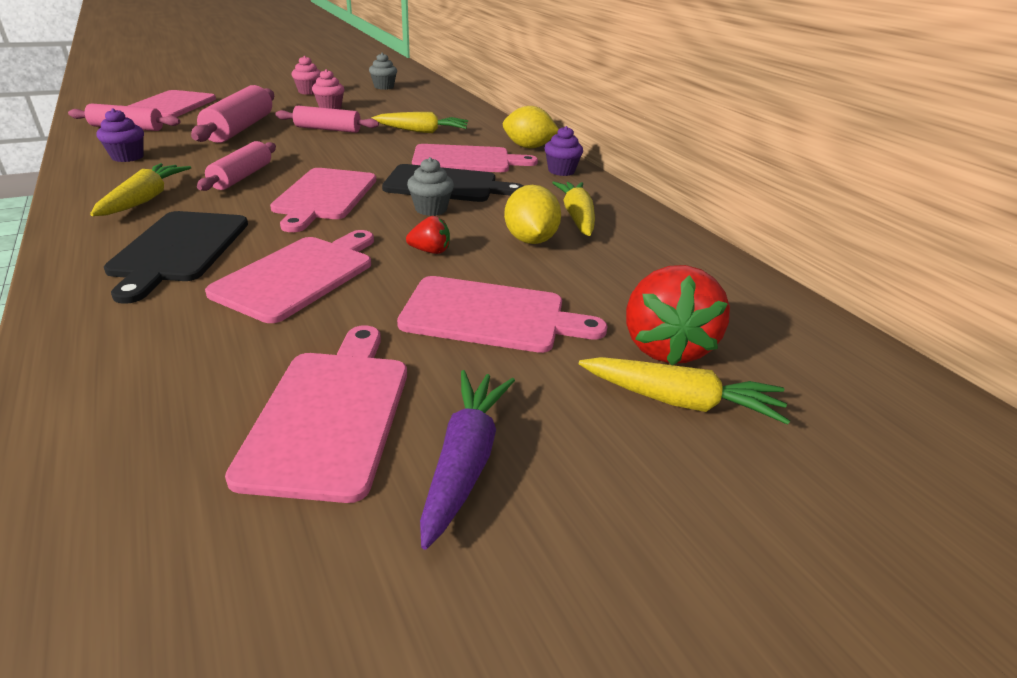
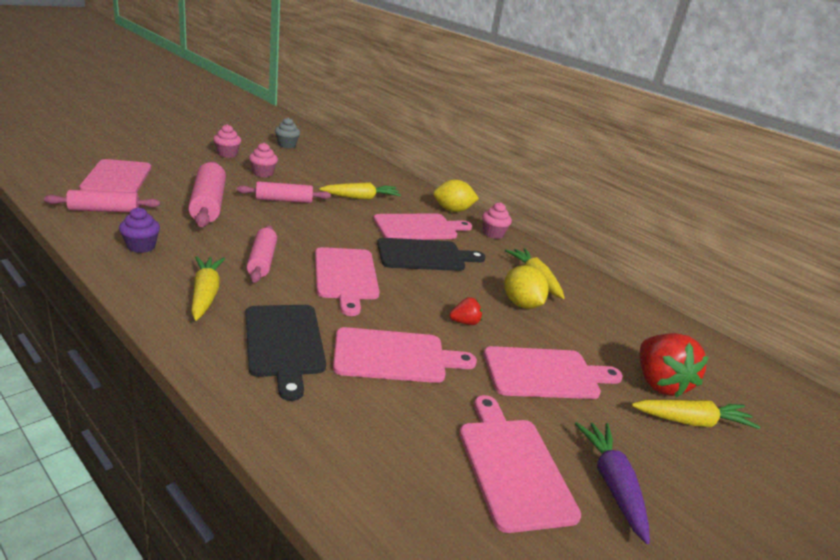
camera: 20 degrees left, 5 degrees down
pink cutting board [205,230,374,323] -> pink cutting board turned 75 degrees clockwise [333,327,477,383]
grey cupcake [407,157,454,216] -> none
purple cupcake [544,126,583,176] -> pink cupcake [482,202,512,239]

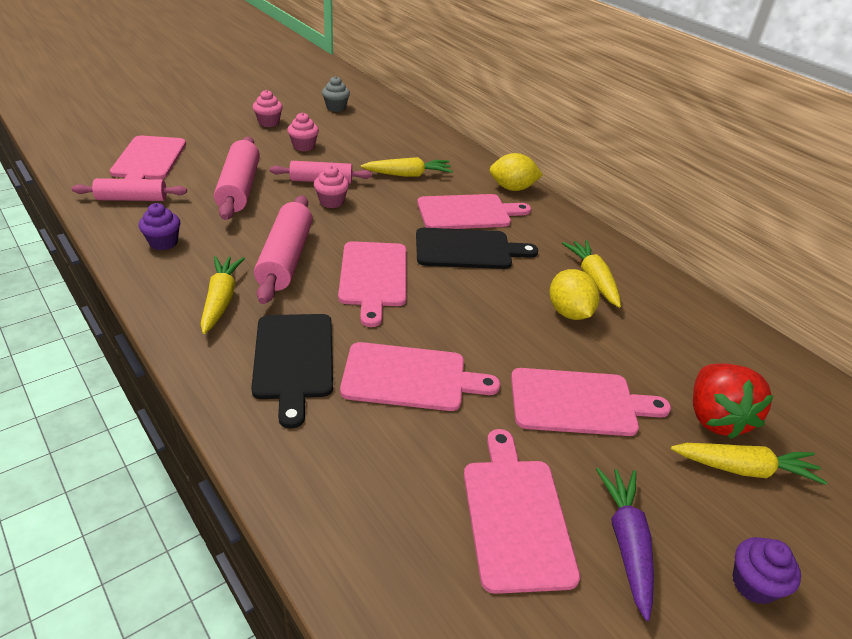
camera: 10 degrees right, 10 degrees up
pink rolling pin [247,225,277,283] -> pink rolling pin [254,196,313,304], size x1.51
red strawberry [449,297,482,325] -> none
pink cupcake [482,202,512,239] -> pink cupcake moved to [314,165,349,208]
none -> purple cupcake [733,537,801,604]

